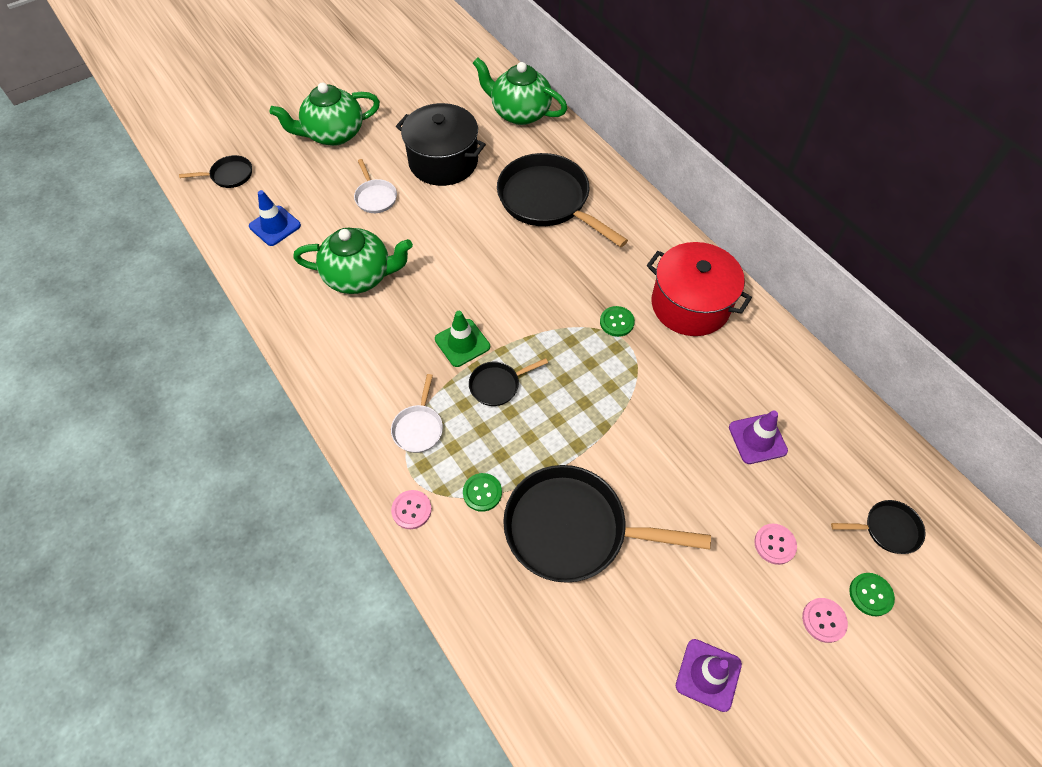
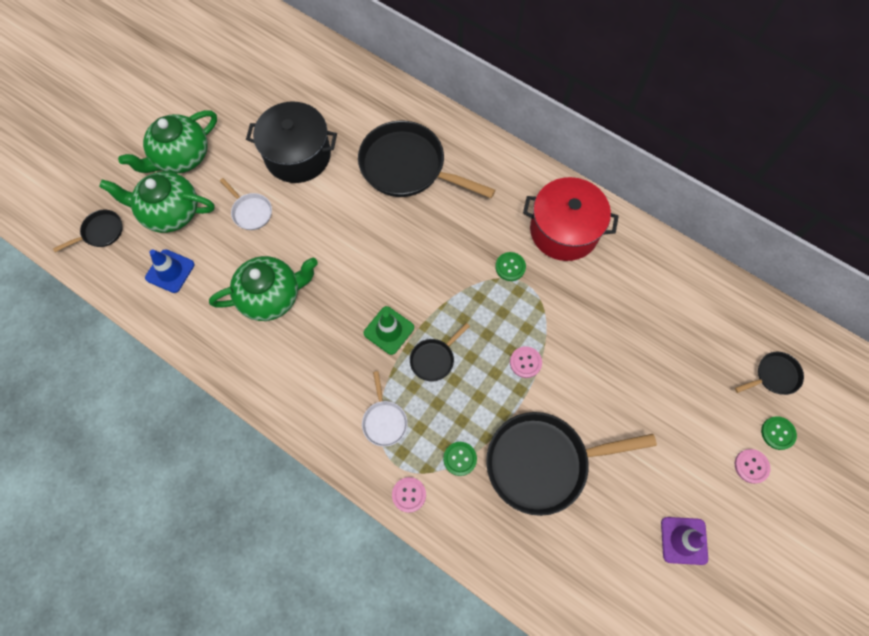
camera: 20 degrees left, 10 degrees up
green teapot [473,57,567,125] -> green teapot moved to [99,172,215,233]
purple traffic cone [729,410,788,464] -> none
pink button [754,524,797,565] -> pink button moved to [510,346,542,378]

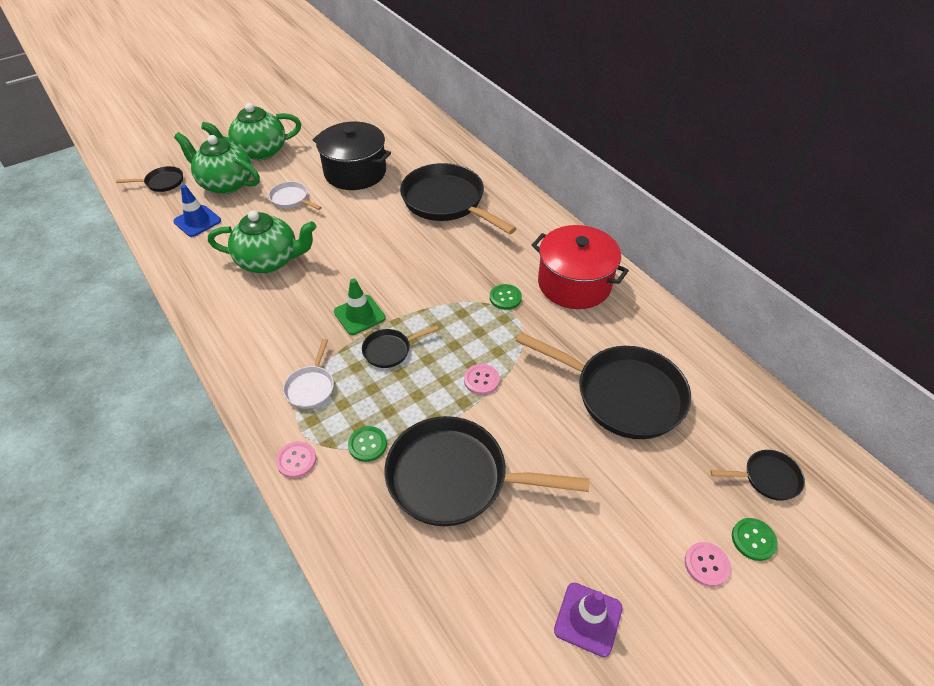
camera: 20 degrees right, 20 degrees down
white pan [220,178,272,230] -> white pan turned 150 degrees clockwise [269,181,322,210]
none -> black pan [516,332,691,439]

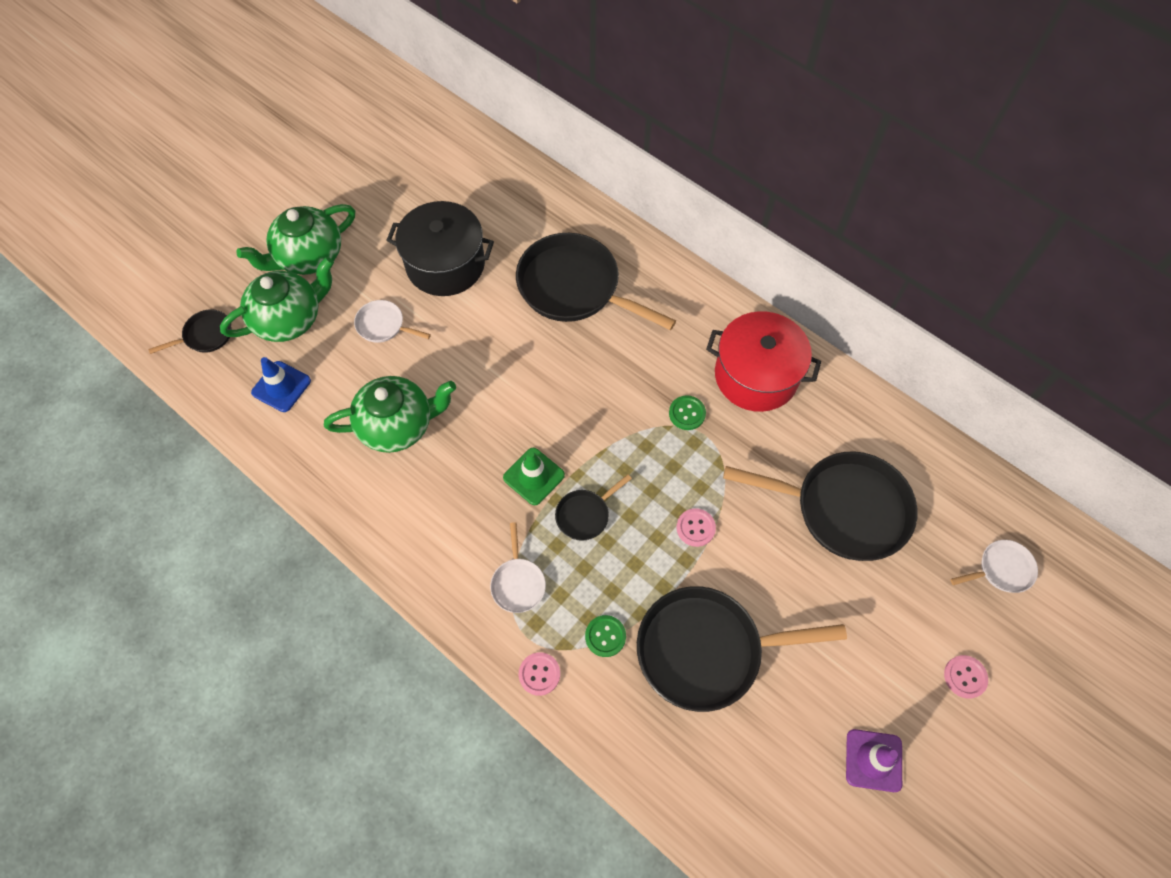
camera: 15 degrees left, 15 degrees up
green teapot [174,132,260,194] -> green teapot turned 135 degrees clockwise [220,257,334,342]
black pan [710,450,805,501] -> white pan [950,540,1038,593]
green button [732,518,778,561] -> none

